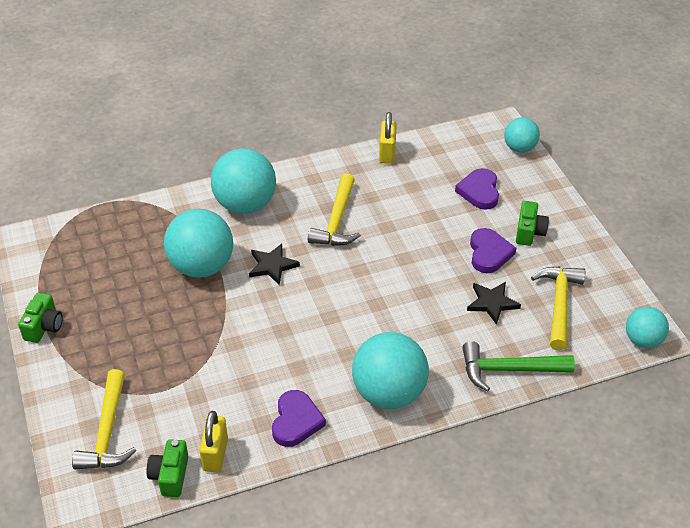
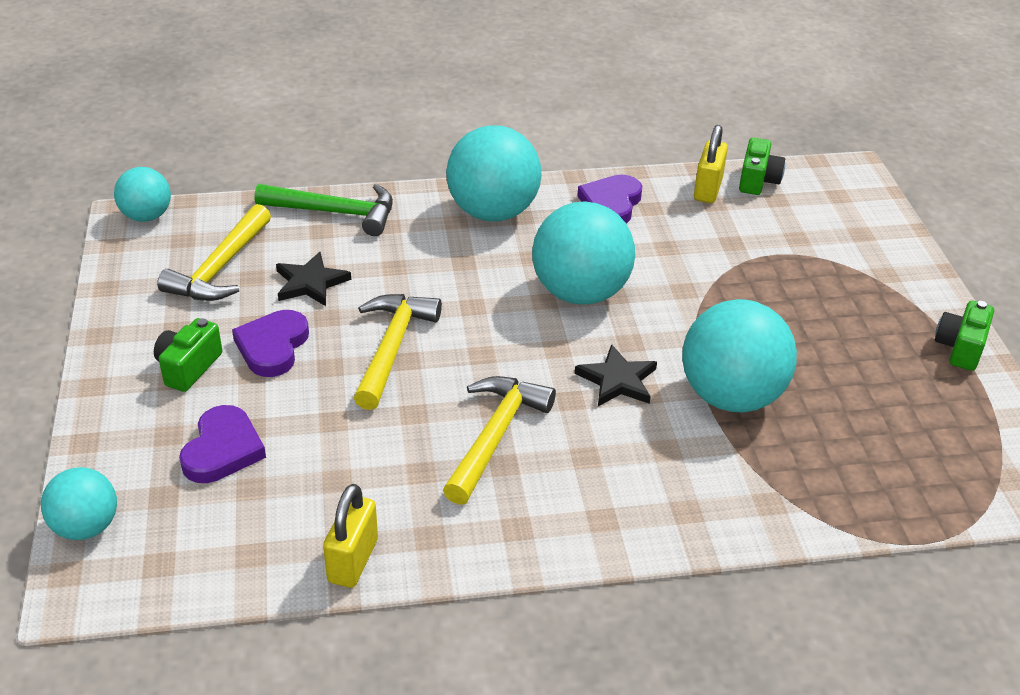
camera: 170 degrees left, 5 degrees down
yellow hammer [72,369,136,469] -> yellow hammer moved to [354,294,442,410]
turquoise ball [211,148,276,214] -> turquoise ball moved to [532,201,635,305]

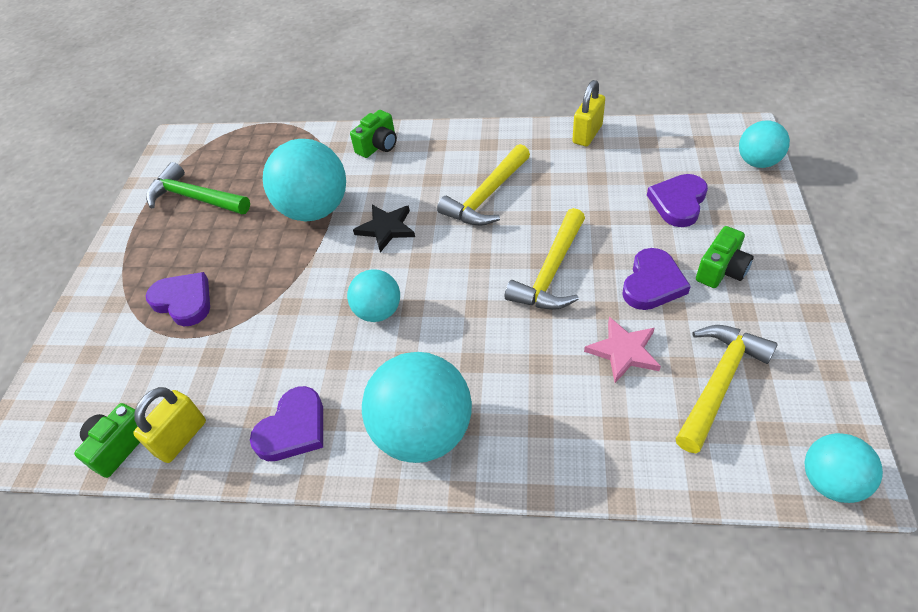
camera: 160 degrees left, 10 degrees up
green hammer [255,184,393,236] -> green hammer moved to [146,162,250,214]
black star [276,252,351,306] -> pink star [584,317,661,383]
turquoise ball [532,201,635,305] -> turquoise ball [347,269,400,322], size x0.57
green camera [935,300,994,371] -> green camera moved to [350,110,397,158]
none -> purple heart [145,272,210,326]

